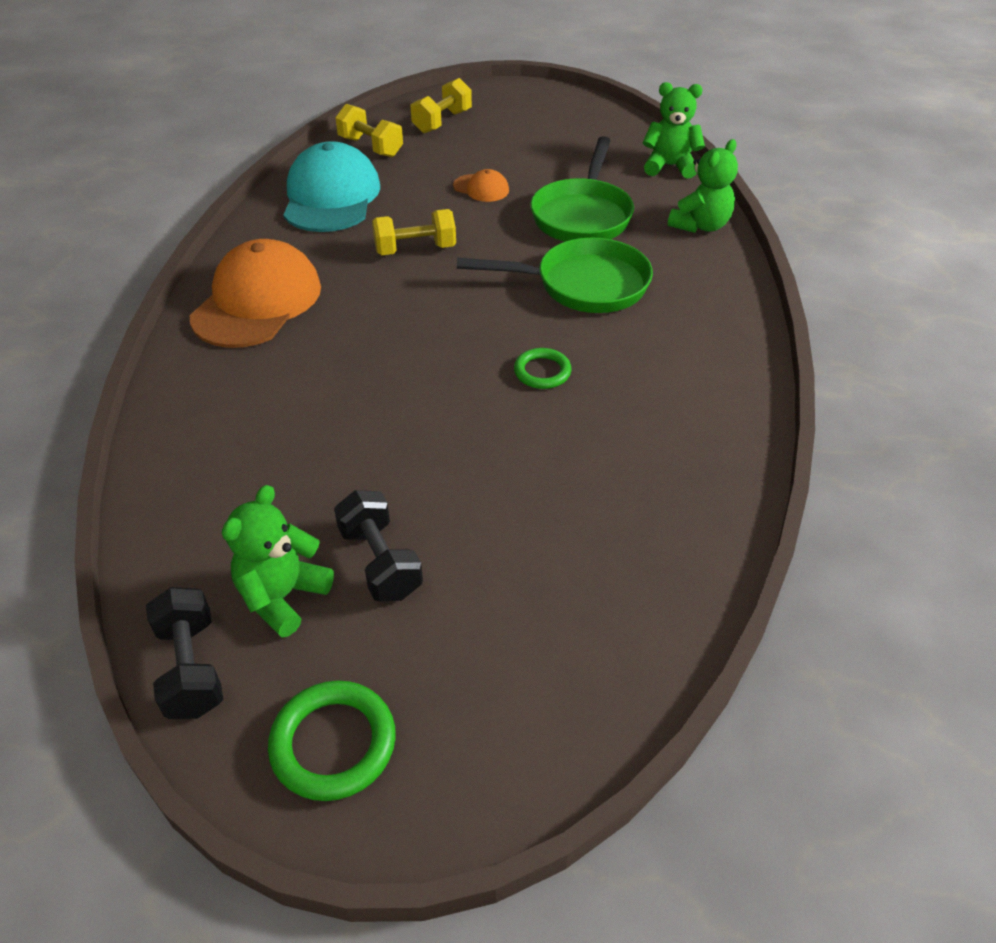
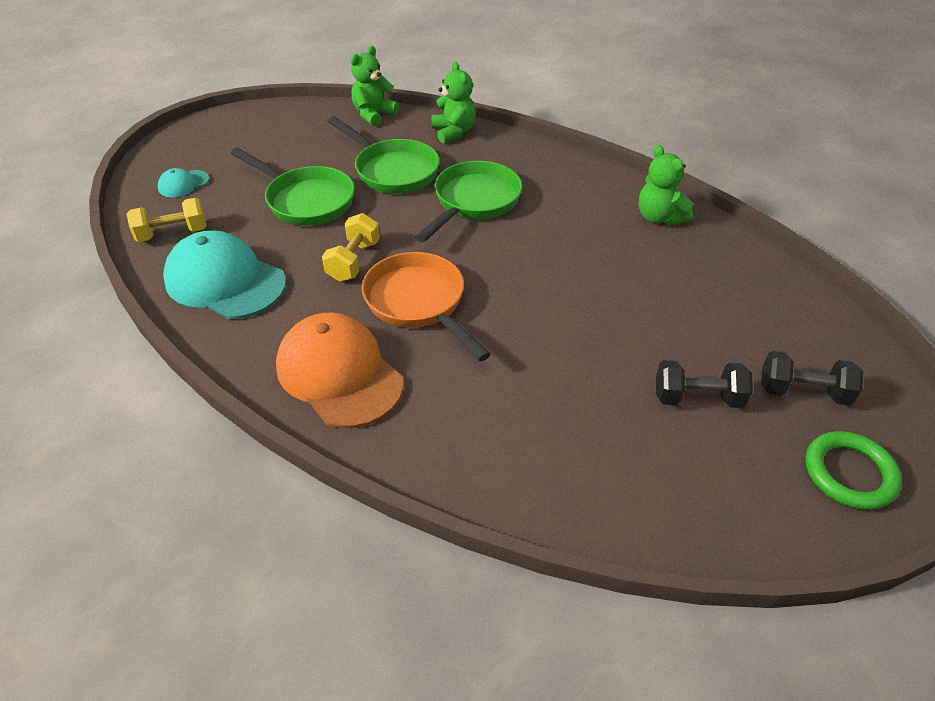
camera: 60 degrees left, 0 degrees up
black dumbbell [146,587,223,719] -> black dumbbell moved to [761,351,863,406]
green teddy bear [222,485,334,638] -> green teddy bear moved to [639,145,693,225]
yellow dumbbell [411,78,472,133] -> turquoise cap [158,168,209,197]
orange cap [453,169,509,202] -> green pan [230,148,355,226]
green ring [514,348,571,389] -> none
none -> orange pan [362,252,491,361]

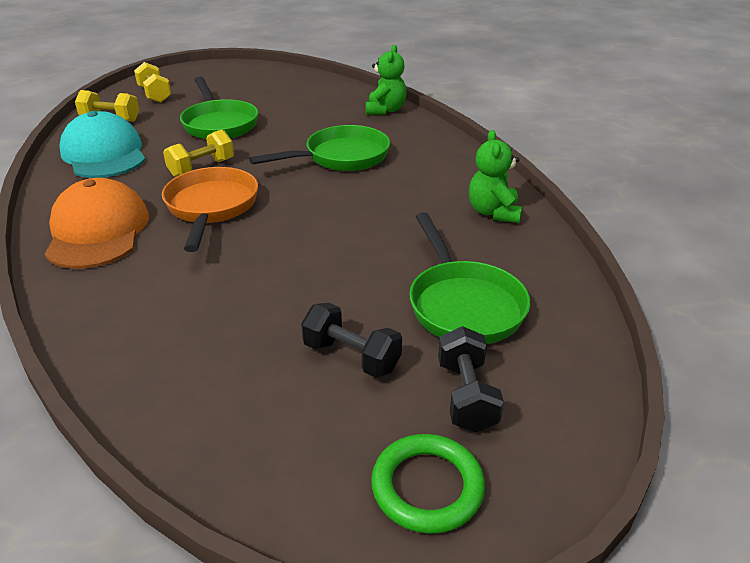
camera: 30 degrees right, 10 degrees down
turquoise cap [158,168,209,197] -> yellow dumbbell [134,62,171,103]
green pan [328,116,440,194] -> green pan moved to [409,212,530,344]
green teddy bear [351,46,399,126] -> none
black dumbbell [761,351,863,406] -> black dumbbell turned 45 degrees clockwise [438,326,504,433]

